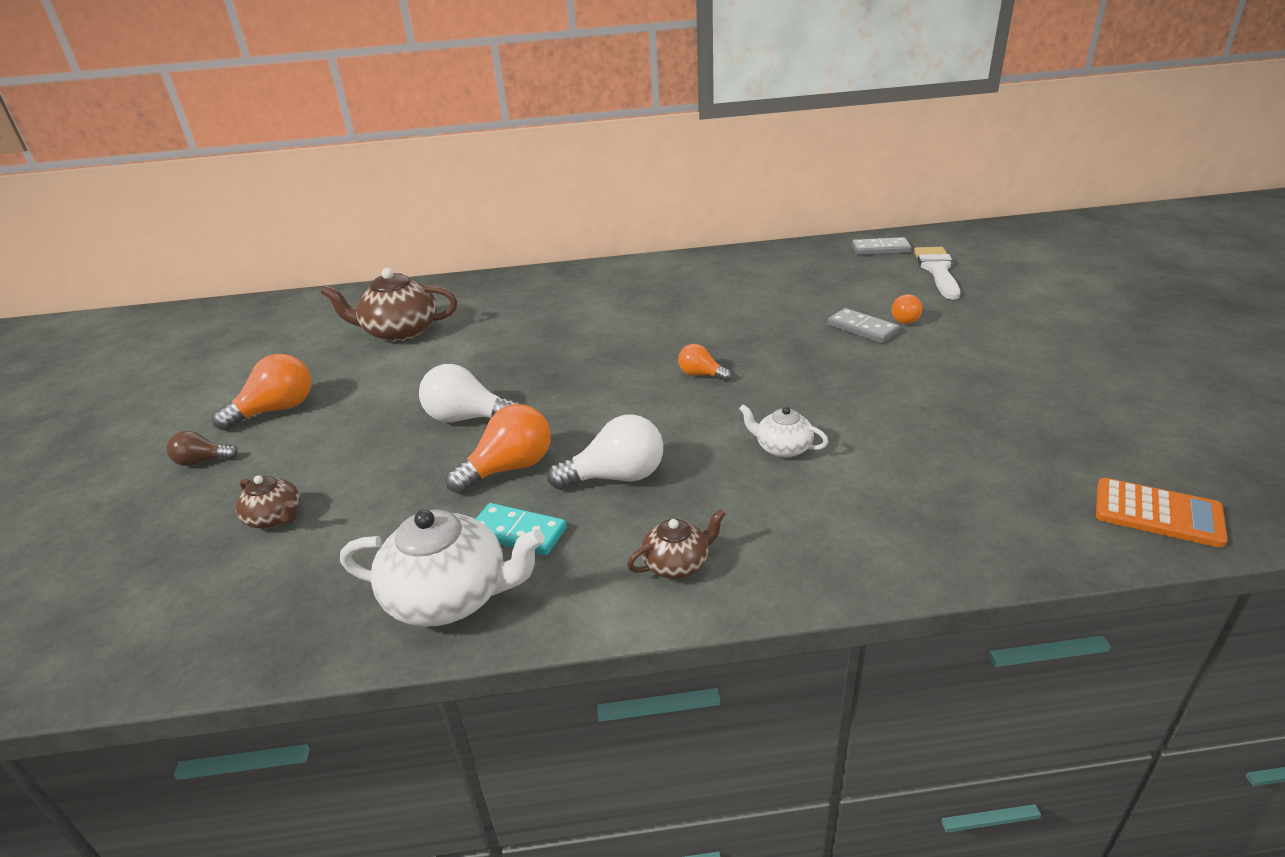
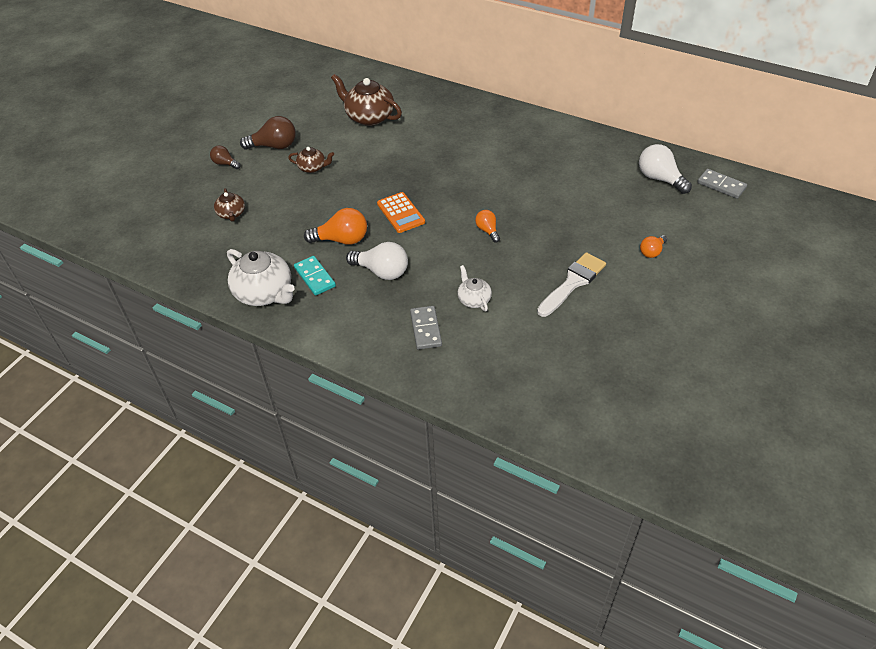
camera: 35 degrees right, 15 degrees up
orange light bulb [212,354,311,431] -> brown light bulb [240,116,296,150]
white light bulb [419,364,519,423] -> white light bulb moved to [639,144,692,194]
brown teapot [627,508,726,579] -> brown teapot moved to [288,147,334,173]
grey domino [827,308,900,343] -> grey domino moved to [410,306,442,349]
white brush [914,247,960,299] -> white brush moved to [537,252,606,317]
orange calculator [1096,478,1228,548] -> orange calculator moved to [377,192,425,233]

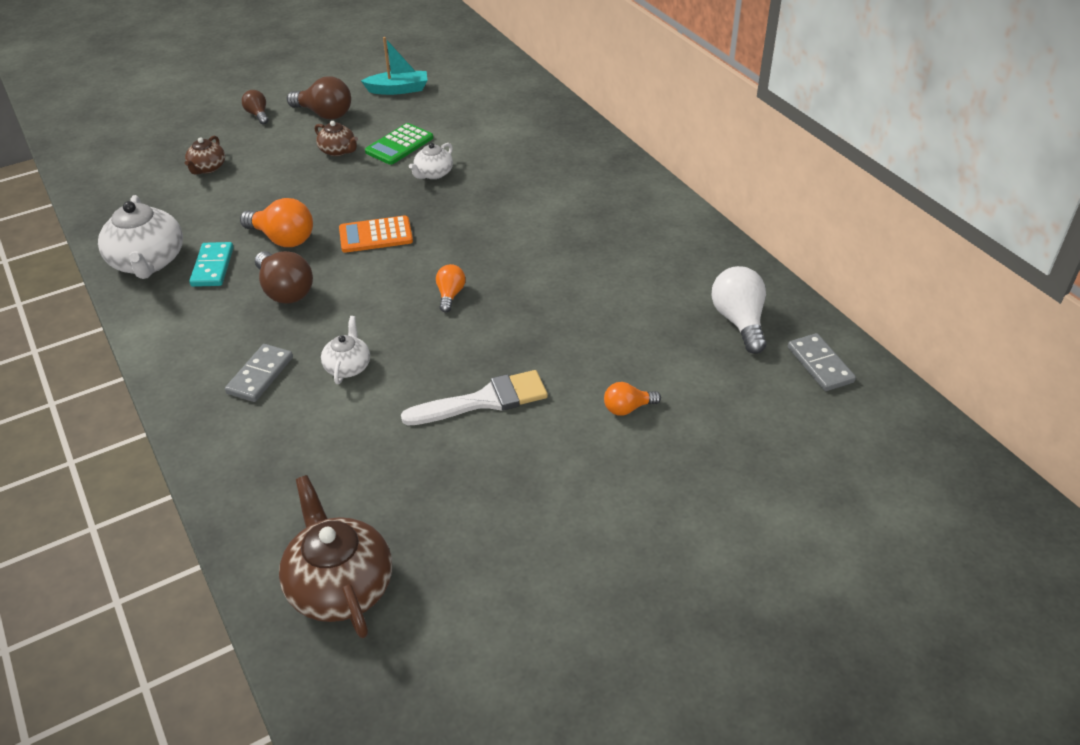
camera: 30 degrees right, 5 degrees down
brown teapot [331,74,402,126] -> brown teapot moved to [279,475,392,638]
white light bulb [346,242,408,280] -> brown light bulb [255,251,313,304]
orange calculator [377,192,425,233] -> orange calculator turned 75 degrees clockwise [339,215,413,253]
none -> turquoise boat [361,37,427,95]
none -> green calculator [365,123,433,165]
none -> white teapot [409,143,453,179]

